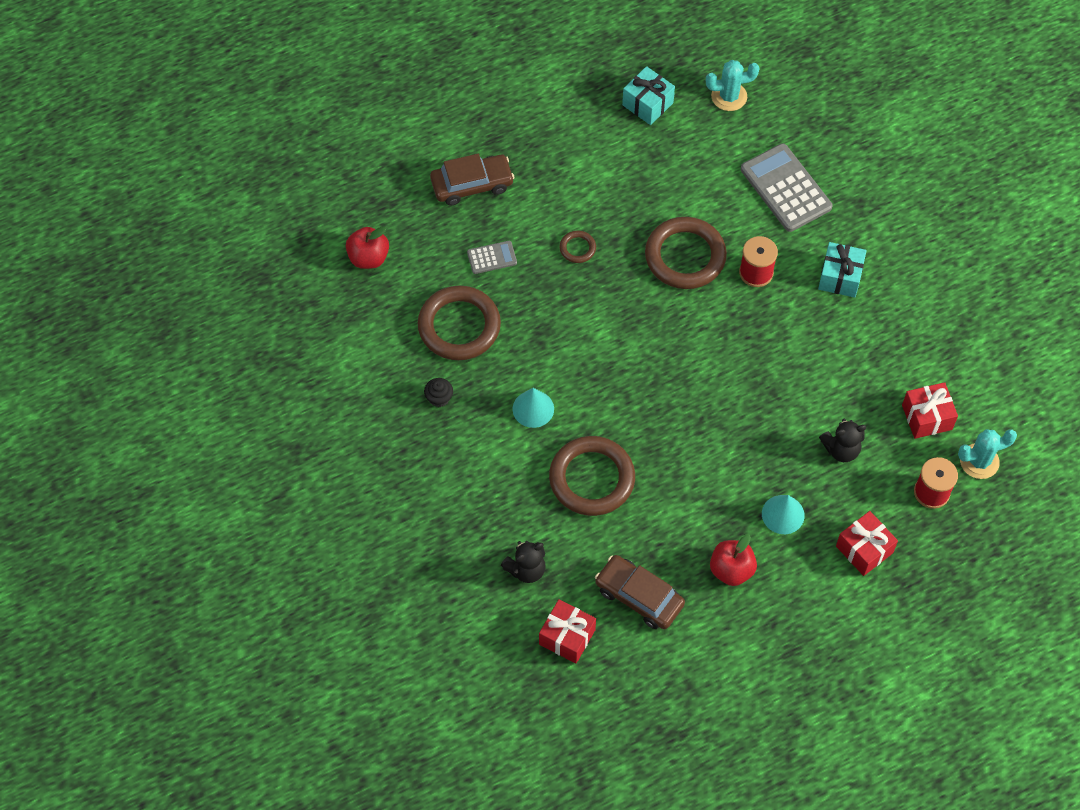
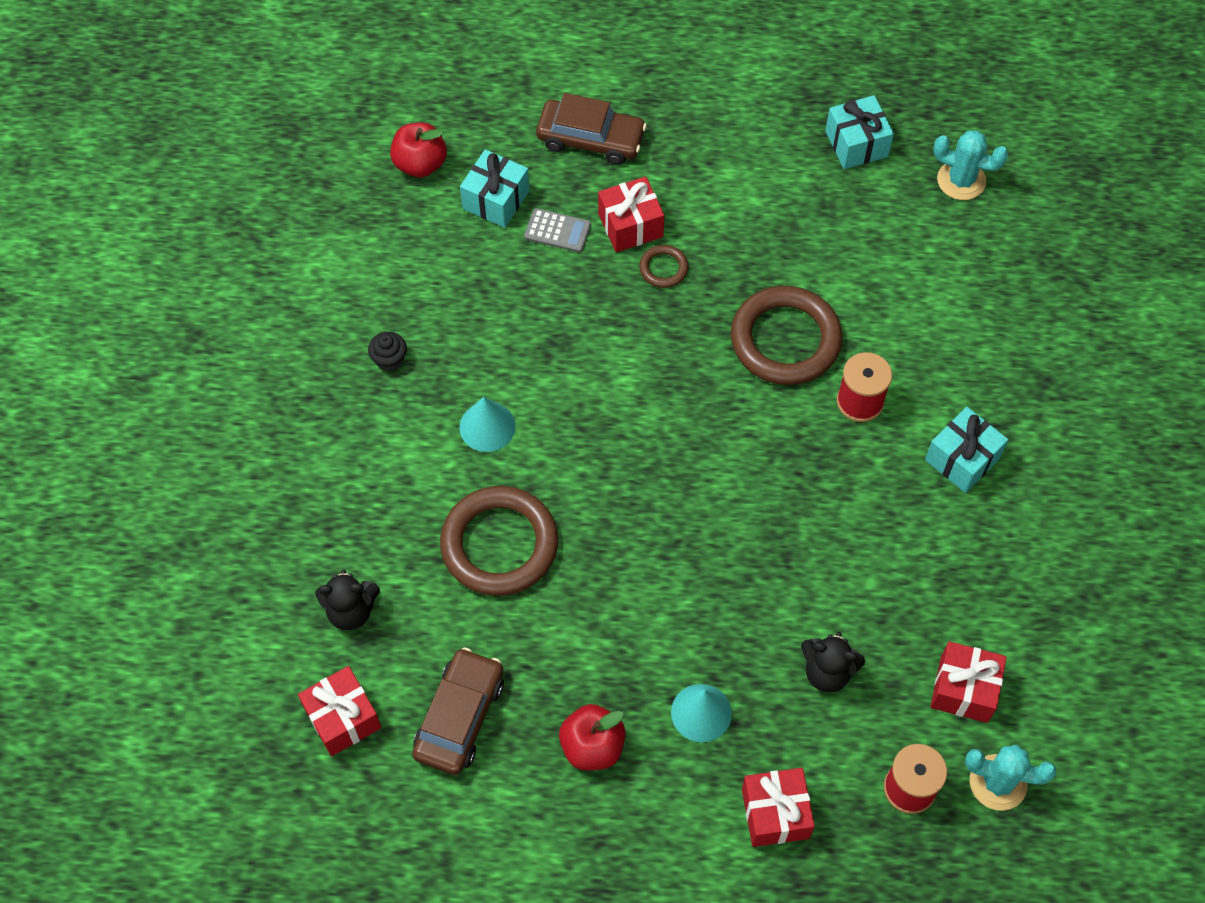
camera: 30 degrees right, 0 degrees up
brown ring [418,286,501,360] -> none
brown car [595,555,685,629] -> brown car turned 45 degrees clockwise [412,647,504,775]
grey calculator [741,143,832,232] -> none
none -> turquoise gift [460,149,530,228]
none -> red gift [598,177,664,252]

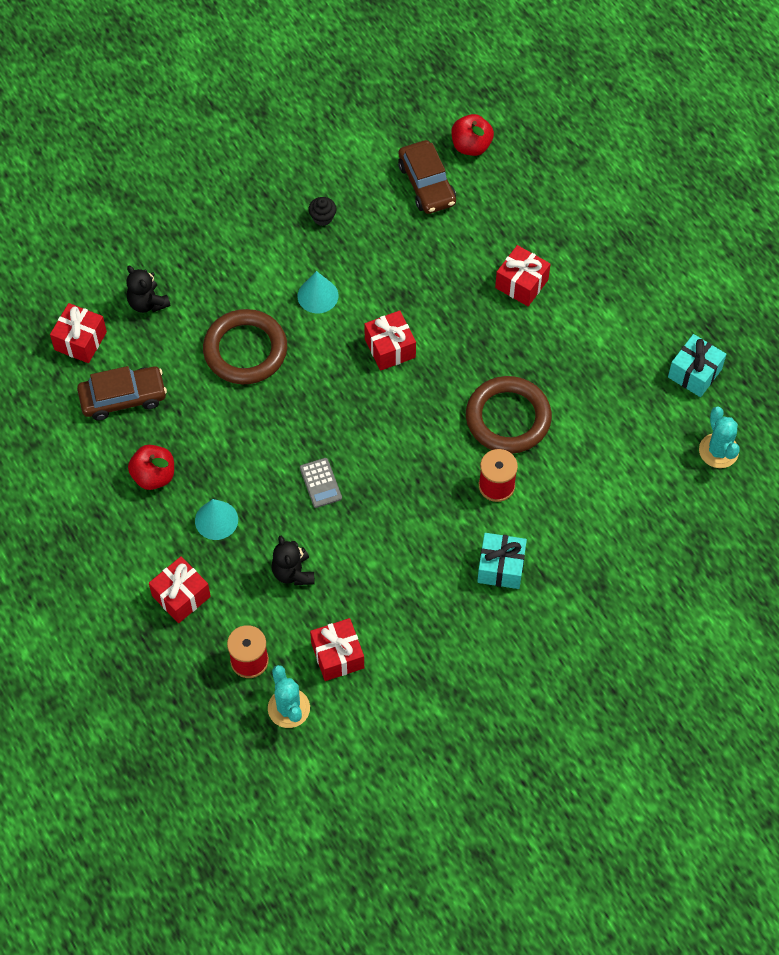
camera: 55 degrees right, 0 degrees up
turquoise gift [460,149,530,228] -> none
grey calculator [524,208,591,252] -> grey calculator moved to [300,458,342,508]
brown car [536,93,647,165] -> brown car moved to [398,140,456,214]
brown ring [639,245,689,288] -> none
none -> red gift [364,310,416,371]

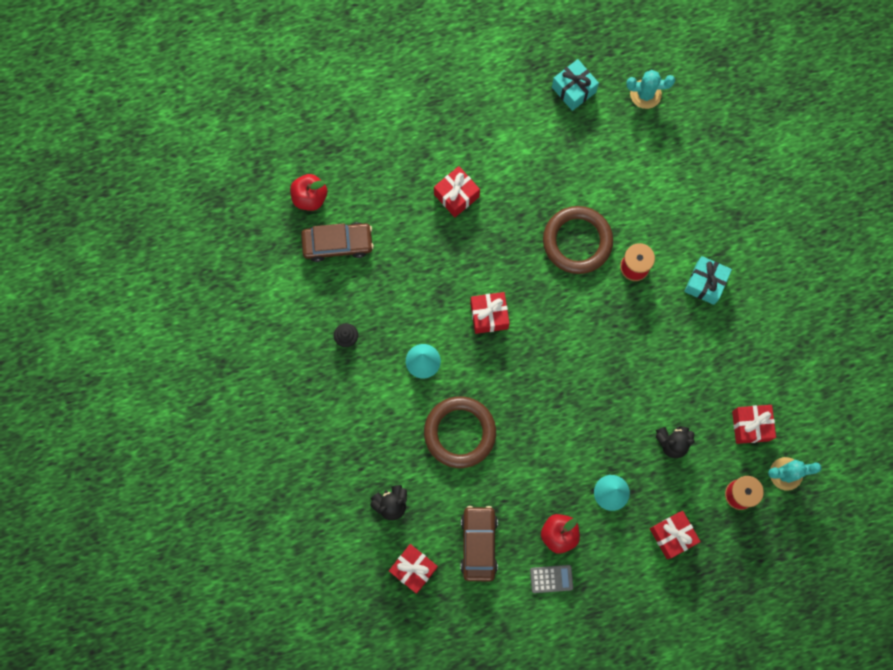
camera: 75 degrees left, 15 degrees up
grey calculator [300,458,342,508] -> grey calculator moved to [530,565,573,593]

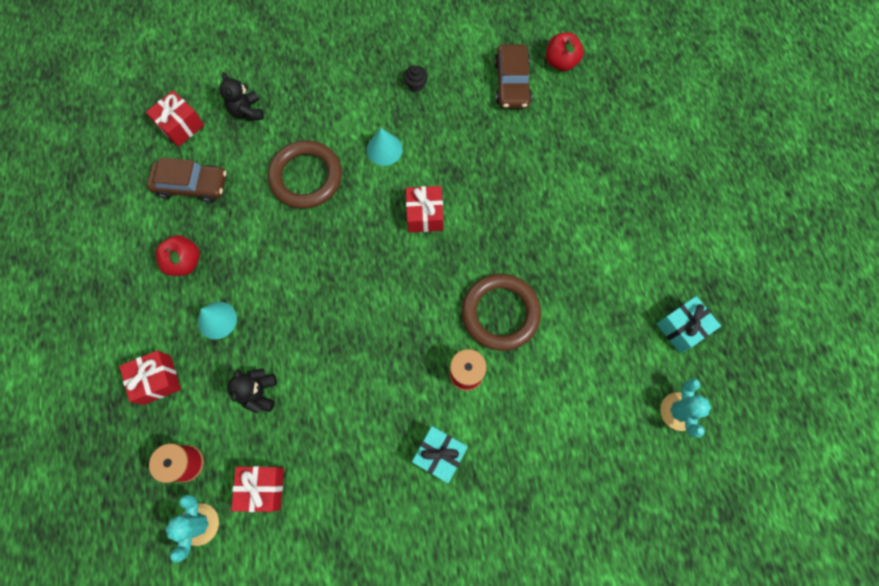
camera: 95 degrees right, 5 degrees down
red gift [434,166,480,217] -> none
grey calculator [530,565,573,593] -> none

